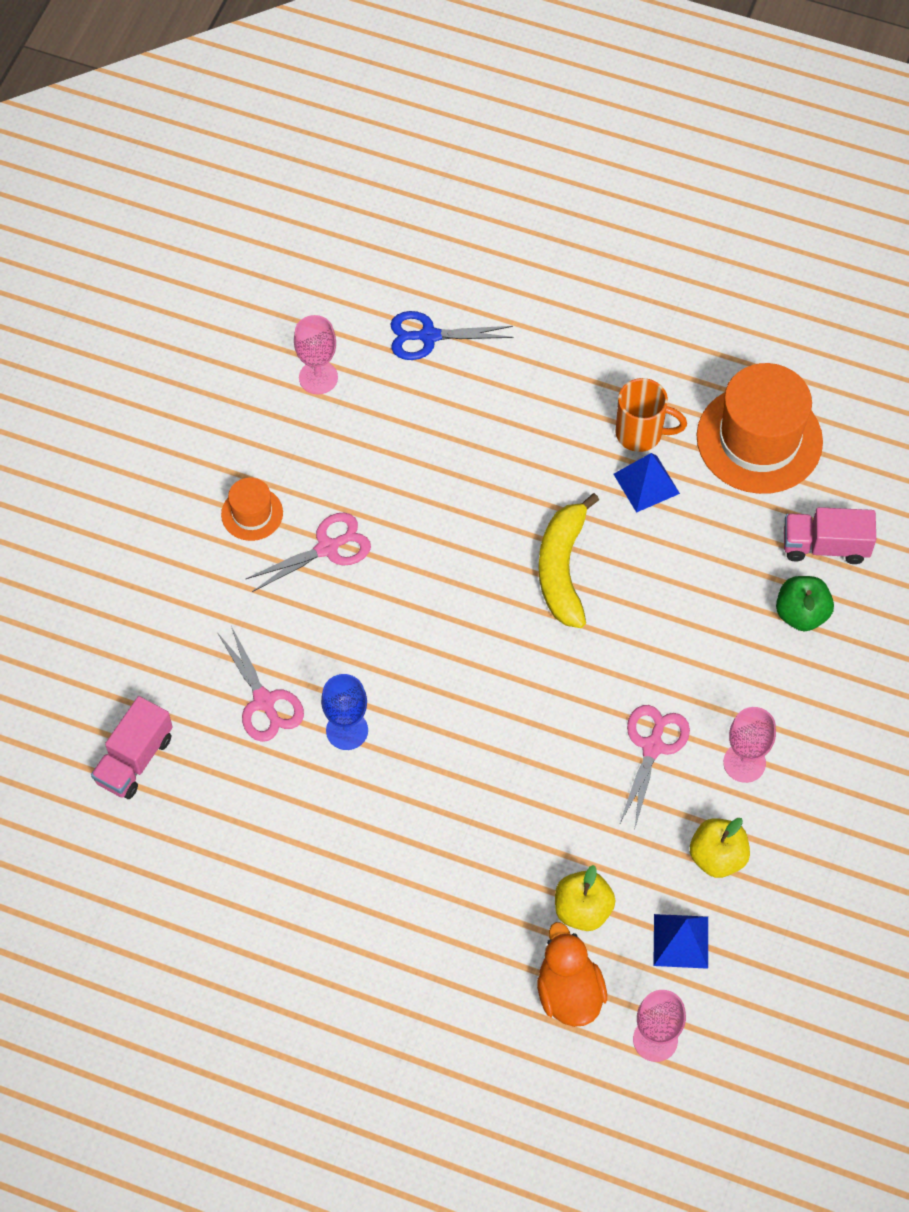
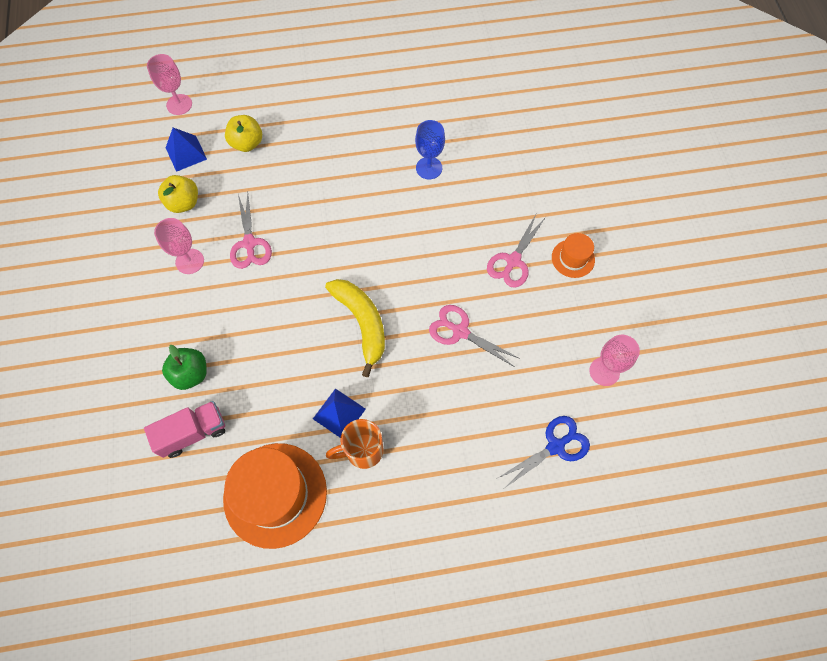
camera: 150 degrees right, 5 degrees up
pink truck [91,696,173,799] -> none
pink scissors [217,626,304,742] -> pink scissors moved to [429,305,520,367]
orange duck [537,922,607,1027] -> none

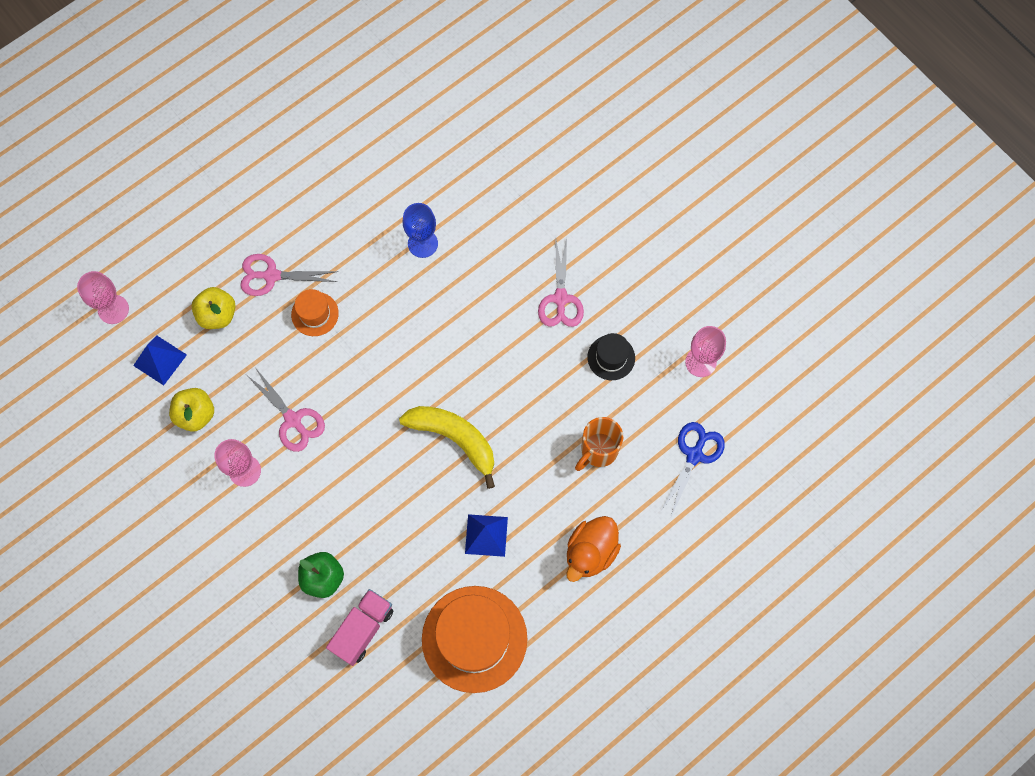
camera: 30 degrees left, 5 degrees up
orange mug [326,419,383,469] -> orange mug moved to [575,417,623,471]
pink scissors [429,305,520,367] -> pink scissors moved to [240,254,338,296]
orange hat [552,233,595,278] -> orange hat moved to [291,289,339,336]
none -> orange duck [566,516,621,582]
none -> black hat [587,333,635,380]

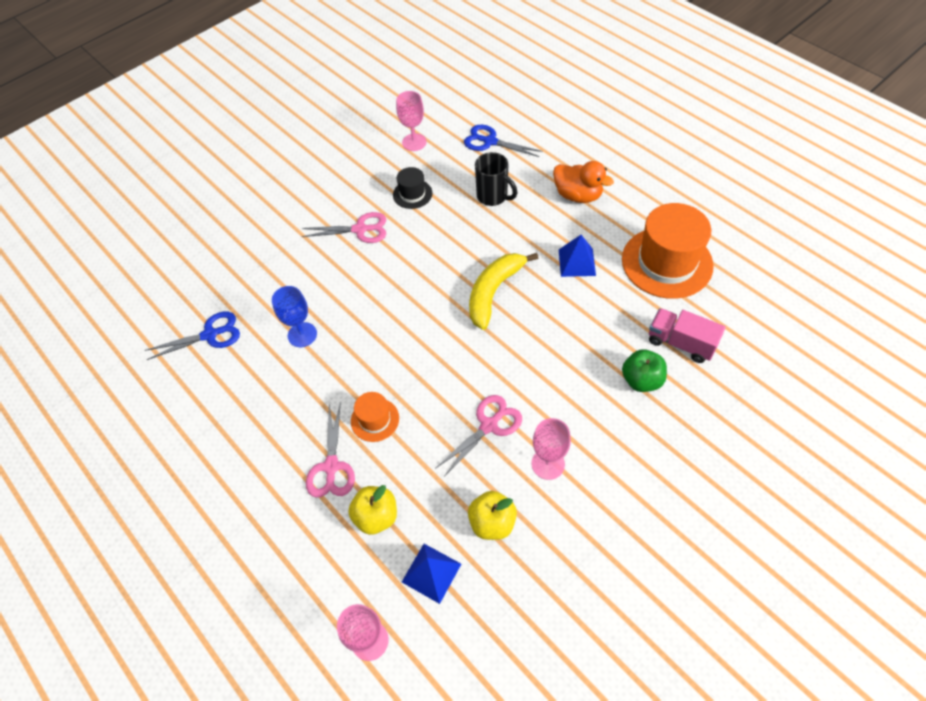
camera: 90 degrees left, 15 degrees down
orange mug [575,417,623,471] -> black mug [475,152,517,206]
none -> blue scissors [145,312,240,360]

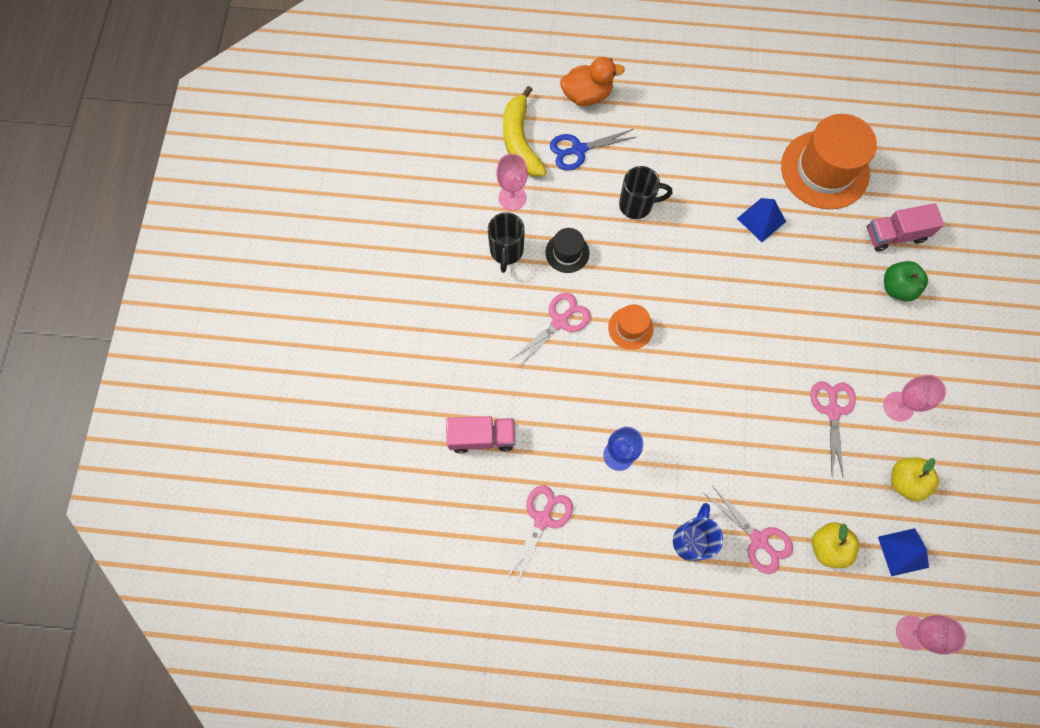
camera: 45 degrees left, 15 degrees up
blue scissors [145,312,240,360] -> pink scissors [506,485,573,583]
orange hat [351,392,399,442] -> orange hat moved to [608,304,654,350]
yellow banana [469,253,539,330] -> yellow banana moved to [503,86,547,177]
orange duck [553,161,614,203] -> orange duck moved to [560,57,625,106]
none -> pink truck [446,416,515,453]
none -> black mug [488,212,525,273]
none -> blue mug [673,503,723,561]

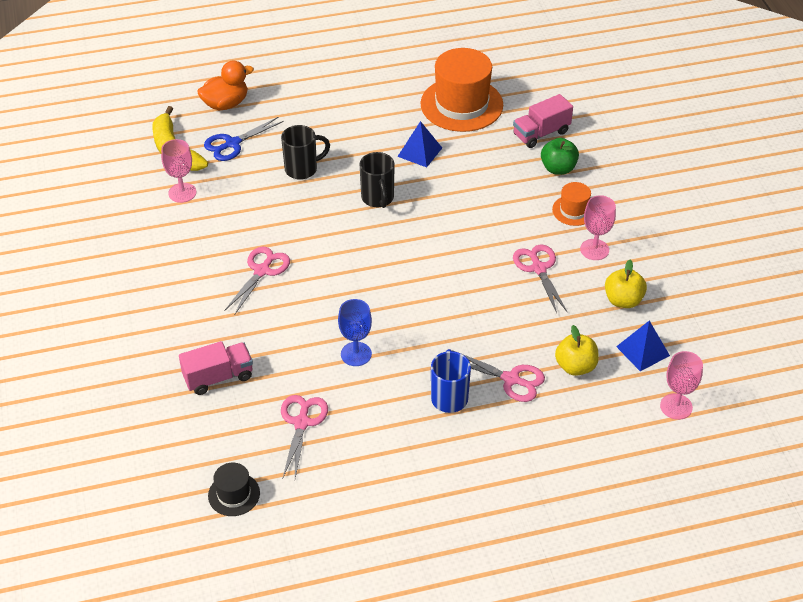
camera: 20 degrees left, 25 degrees down
black mug [488,212,525,273] -> black mug moved to [360,152,395,208]
black hat [545,228,589,273] -> black hat moved to [208,463,260,516]
orange hat [608,304,654,350] -> orange hat moved to [552,182,591,226]

